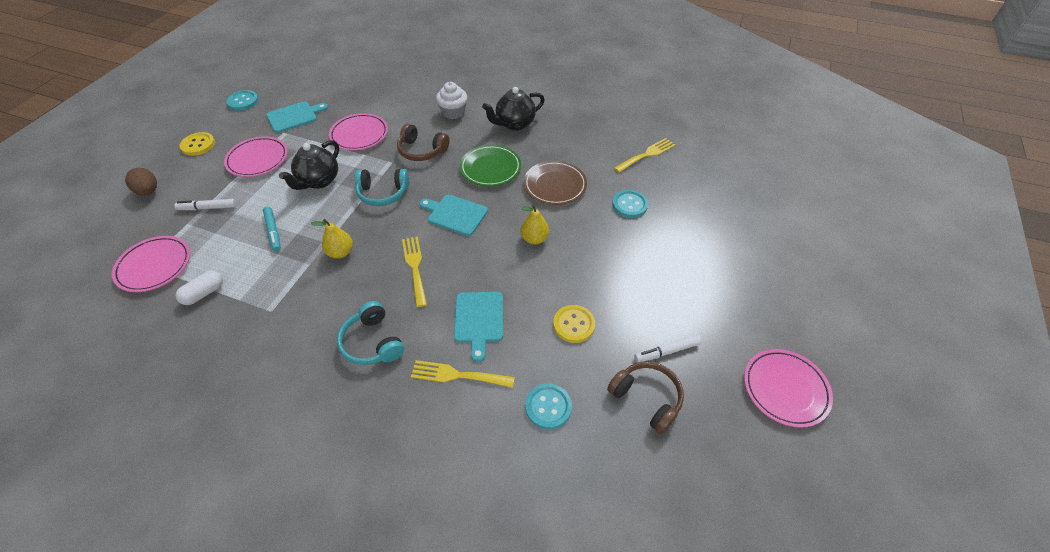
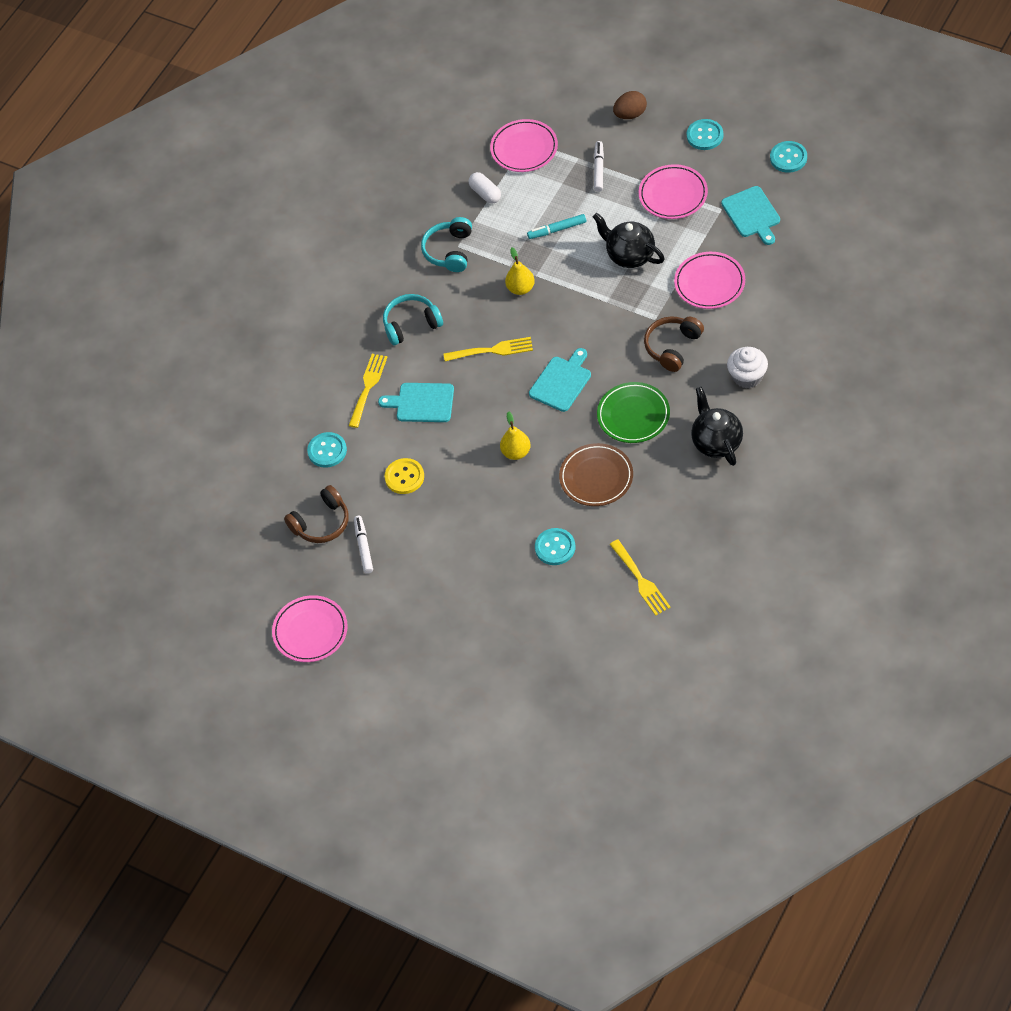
camera: 105 degrees right, 5 degrees up
yellow button [180,132,215,156] -> turquoise button [687,119,723,150]
turquoise headphones [355,169,409,206] -> turquoise headphones moved to [421,217,472,272]

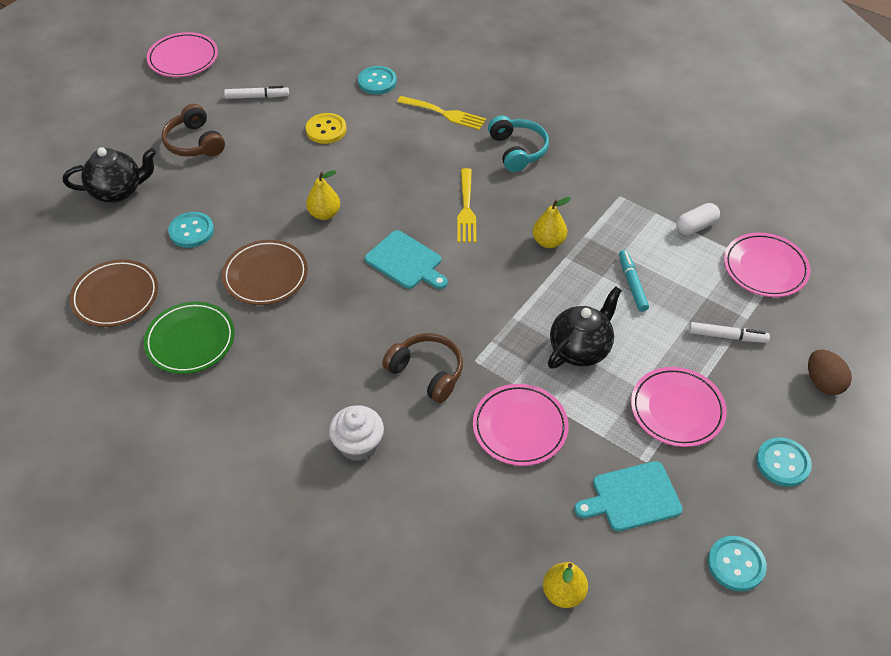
camera: 90 degrees right, 5 degrees down
brown headphones [284,485,349,543] -> brown headphones moved to [162,104,225,157]
turquoise cutting board [378,383,454,422] -> none
turquoise headphones [421,217,472,272] -> none
green plate [597,382,670,443] -> green plate moved to [144,302,235,374]
yellow fork [610,539,671,616] -> brown plate [70,259,158,327]
black teapot [691,387,743,466] -> black teapot moved to [63,147,156,203]
none -> yellow pear [543,562,588,608]

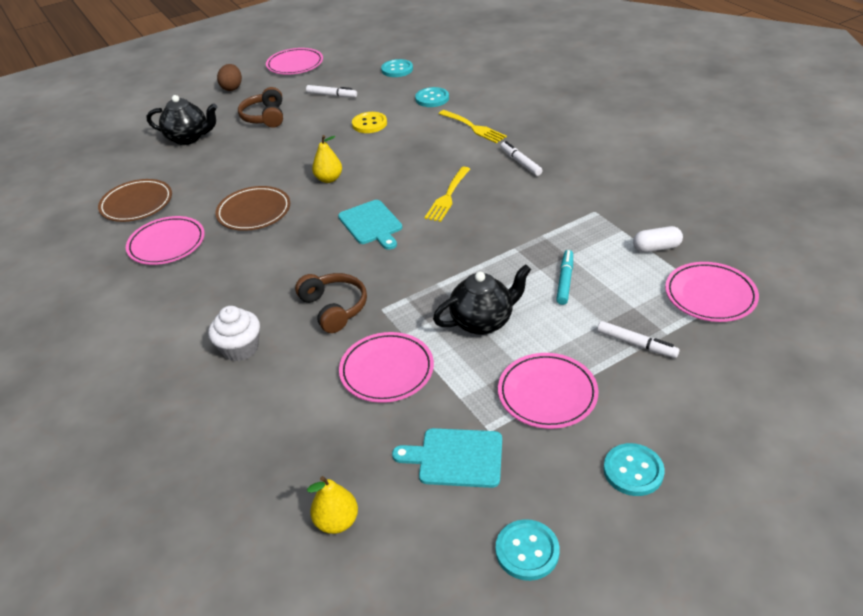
camera: 25 degrees right, 10 degrees down
green plate [144,302,235,374] -> pink plate [126,216,205,265]
turquoise button [168,212,214,248] -> turquoise button moved to [381,59,413,77]
turquoise headphones [488,115,549,172] -> white marker [500,141,543,176]
yellow pear [533,197,571,248] -> none
brown egg [808,349,852,395] -> brown egg moved to [217,64,242,91]

